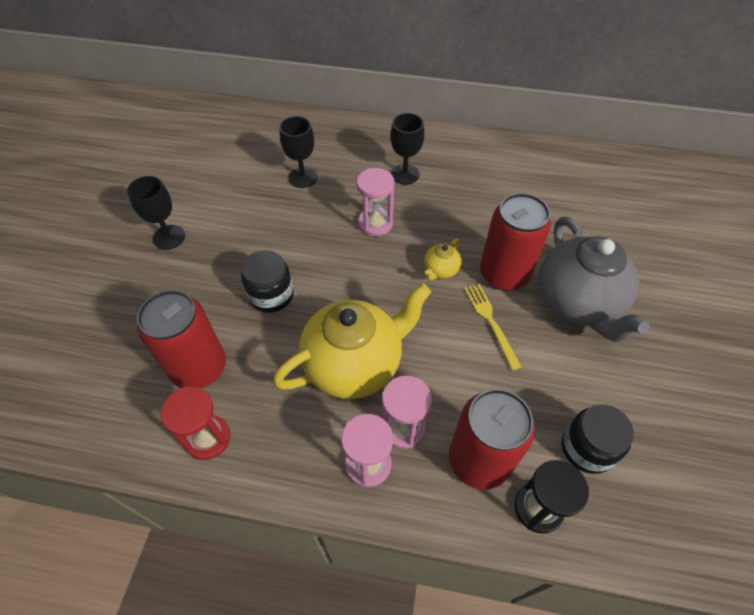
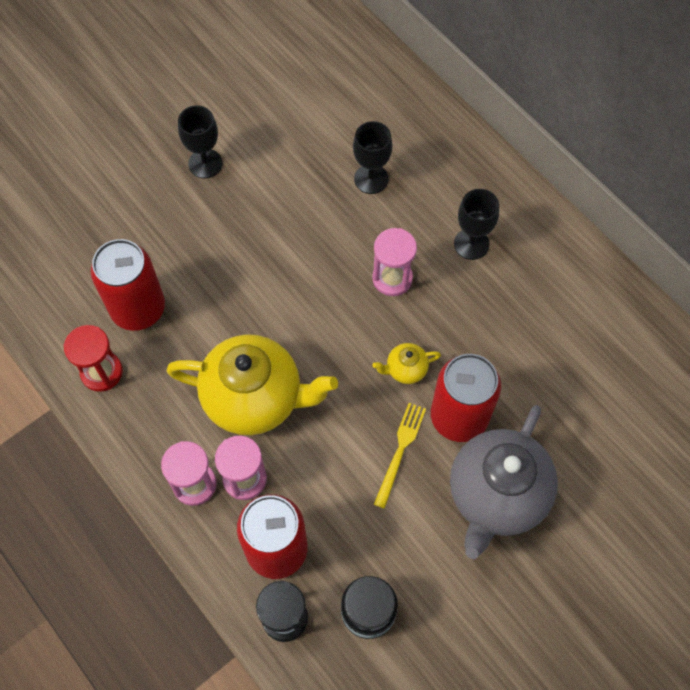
camera: 40 degrees right, 10 degrees up
black jar [241,250,293,313] -> none

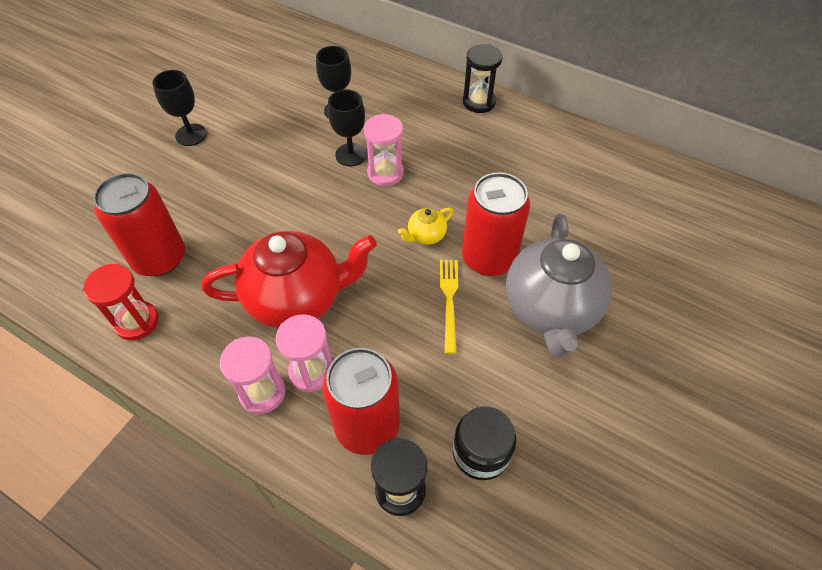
camera: 20 degrees left, 10 degrees down
yellow teapot [166,334,338,435] -> red teapot [201,231,377,328]
black goblet [454,189,499,260] -> black goblet moved to [328,90,367,166]
none -> black hourglass [463,44,503,113]

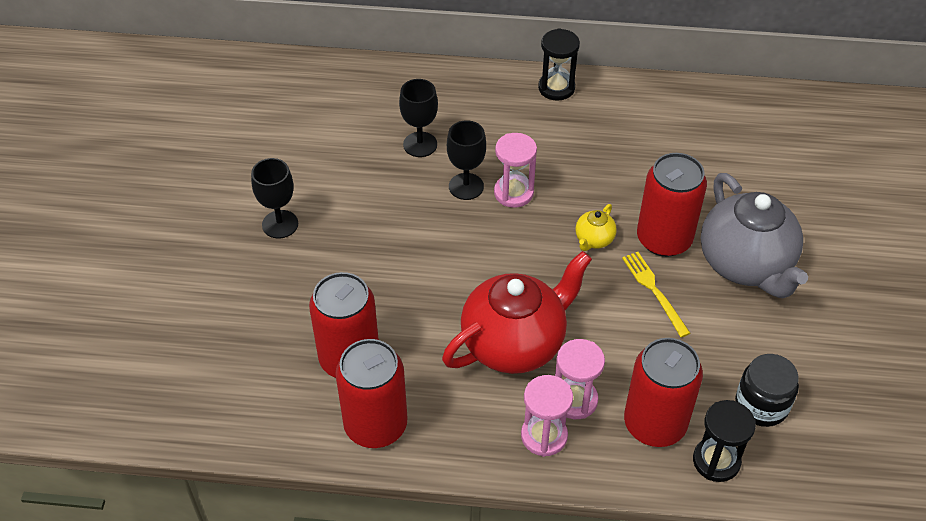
camera: 25 degrees left, 5 degrees down
red hourglass [83,263,159,340] -> red can [335,339,407,448]

